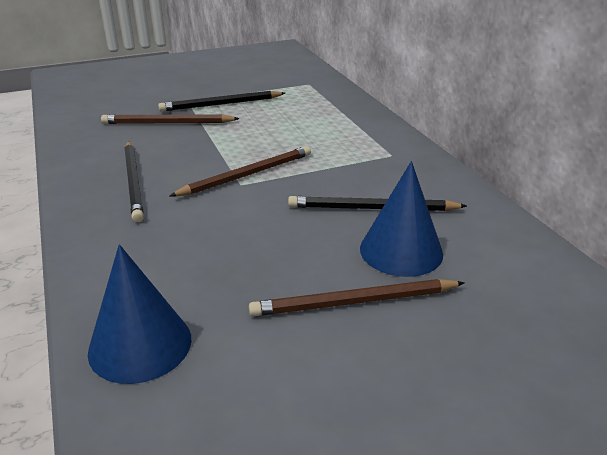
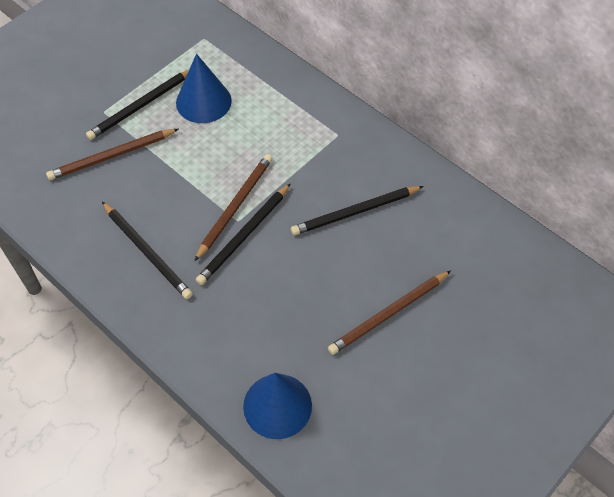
camera: 25 degrees left, 25 degrees up
blue cone [360,161,443,277] -> blue cone moved to [176,54,232,123]
none -> black pencil [196,183,291,285]

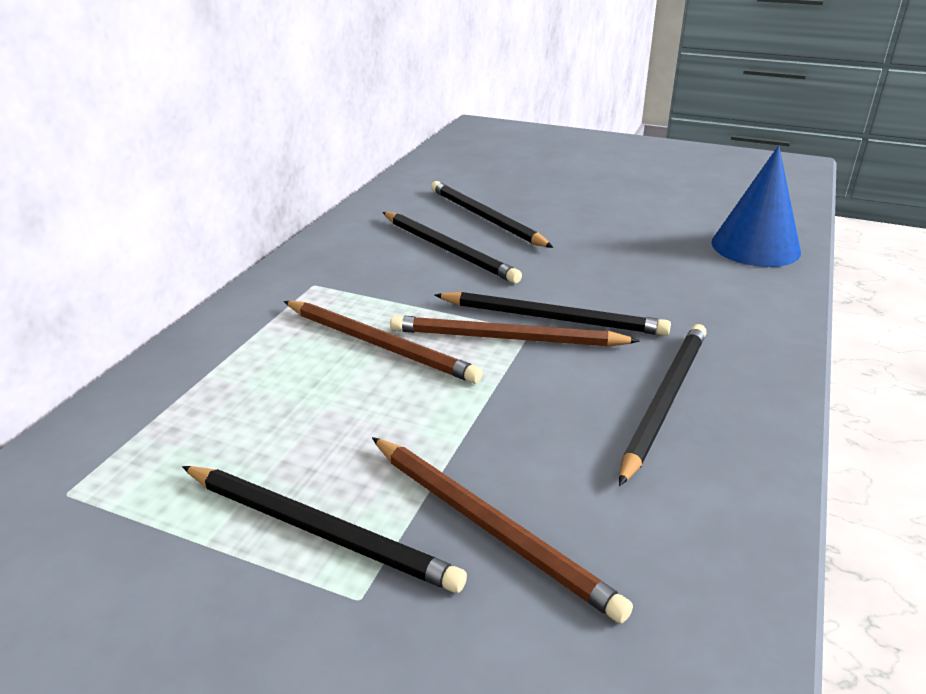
camera: 110 degrees left, 25 degrees down
blue cone [176,54,232,123] -> none
brown pencil [328,271,451,355] -> brown pencil moved to [284,301,483,384]
none -> black pencil [431,181,553,248]

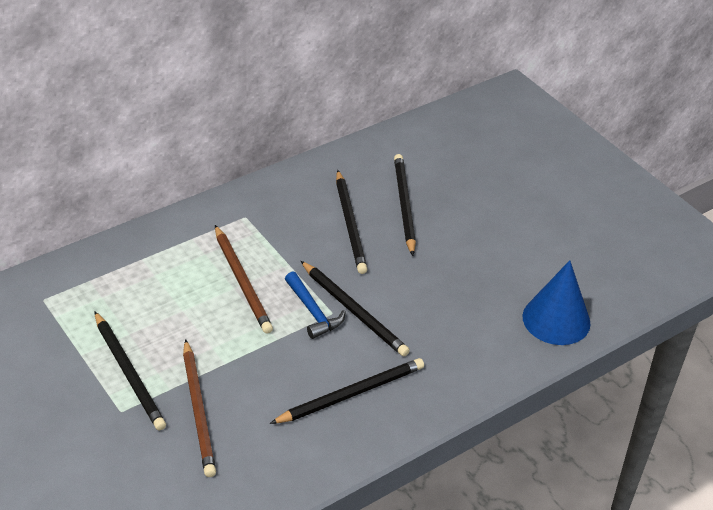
camera: 30 degrees right, 10 degrees up
brown pencil [390,315,640,347] -> blue hammer [285,271,346,339]

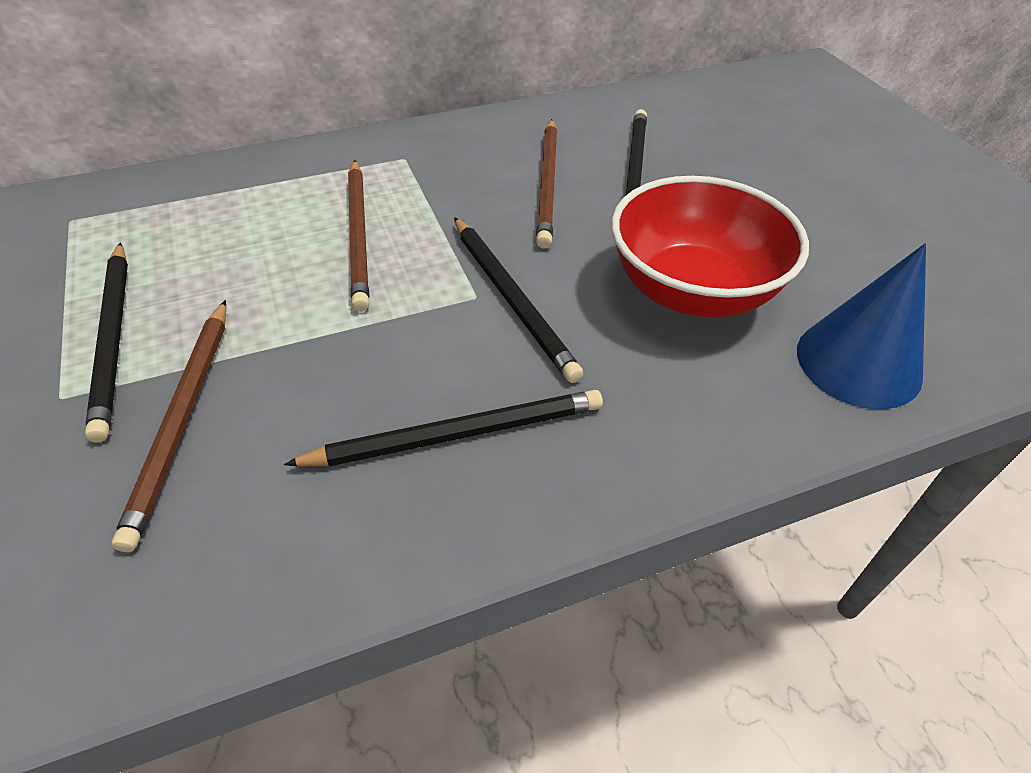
camera: 15 degrees right, 5 degrees up
blue hammer [285,271,346,339] -> none
black pencil [336,170,368,274] -> brown pencil [536,119,557,248]
none -> red bowl [611,176,809,318]

